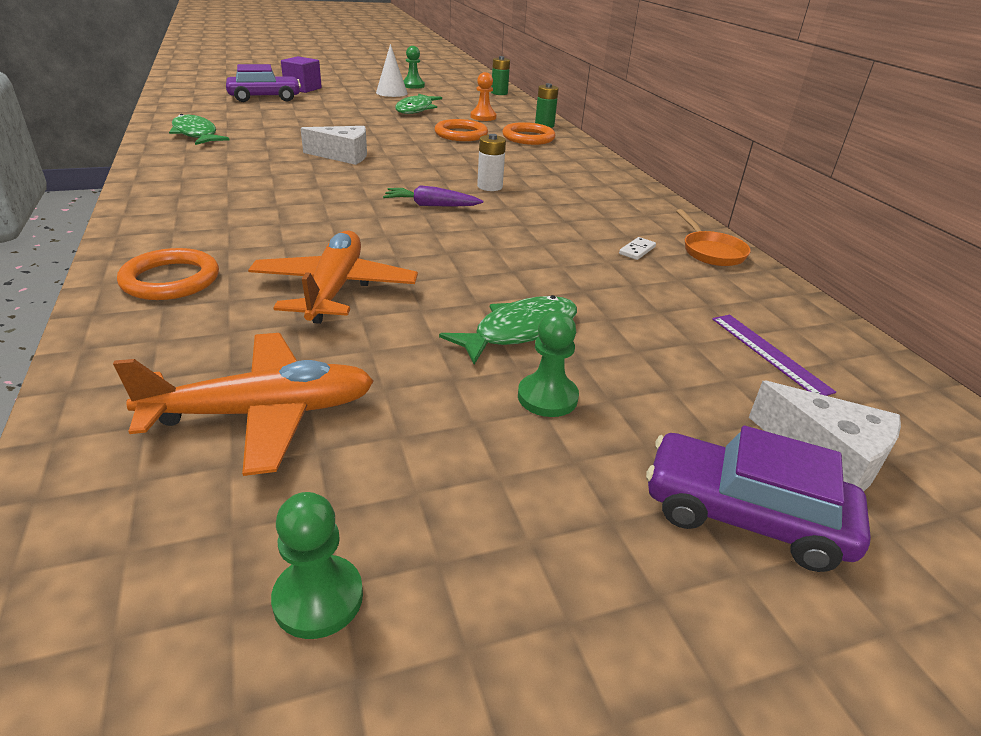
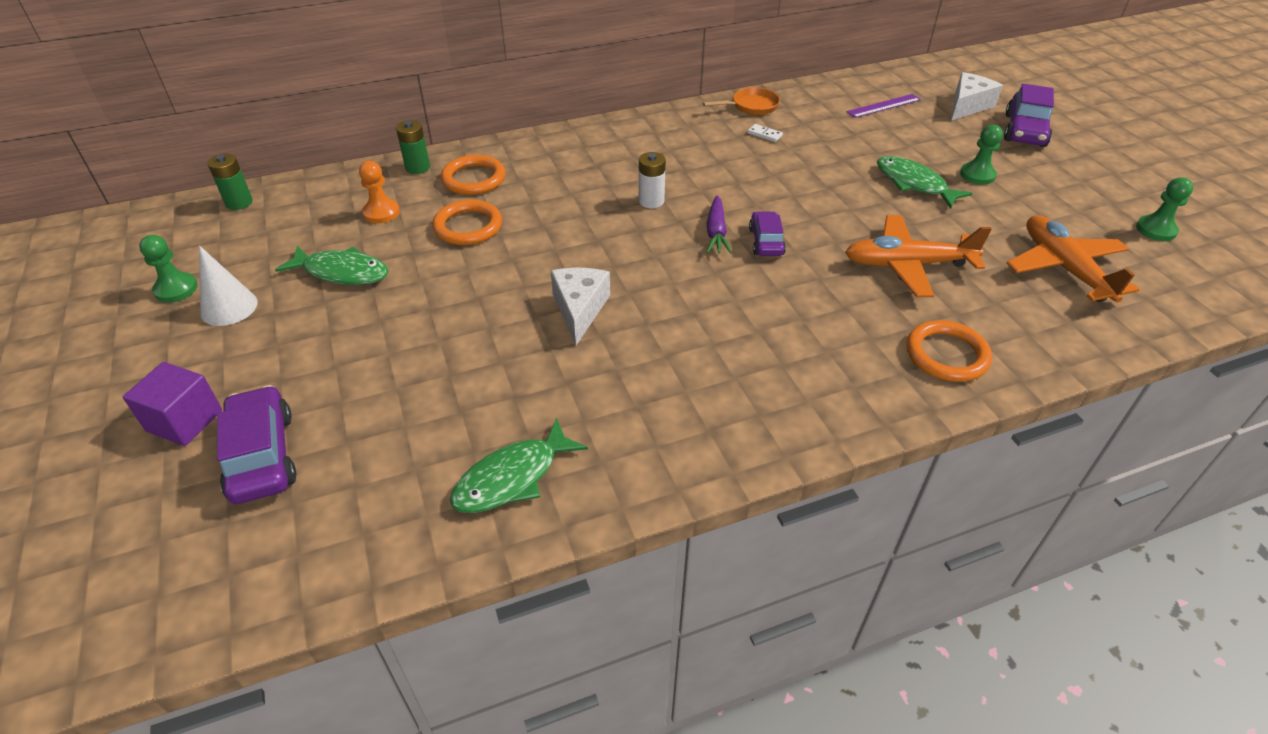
camera: 90 degrees left, 10 degrees up
none -> purple car [749,211,786,256]

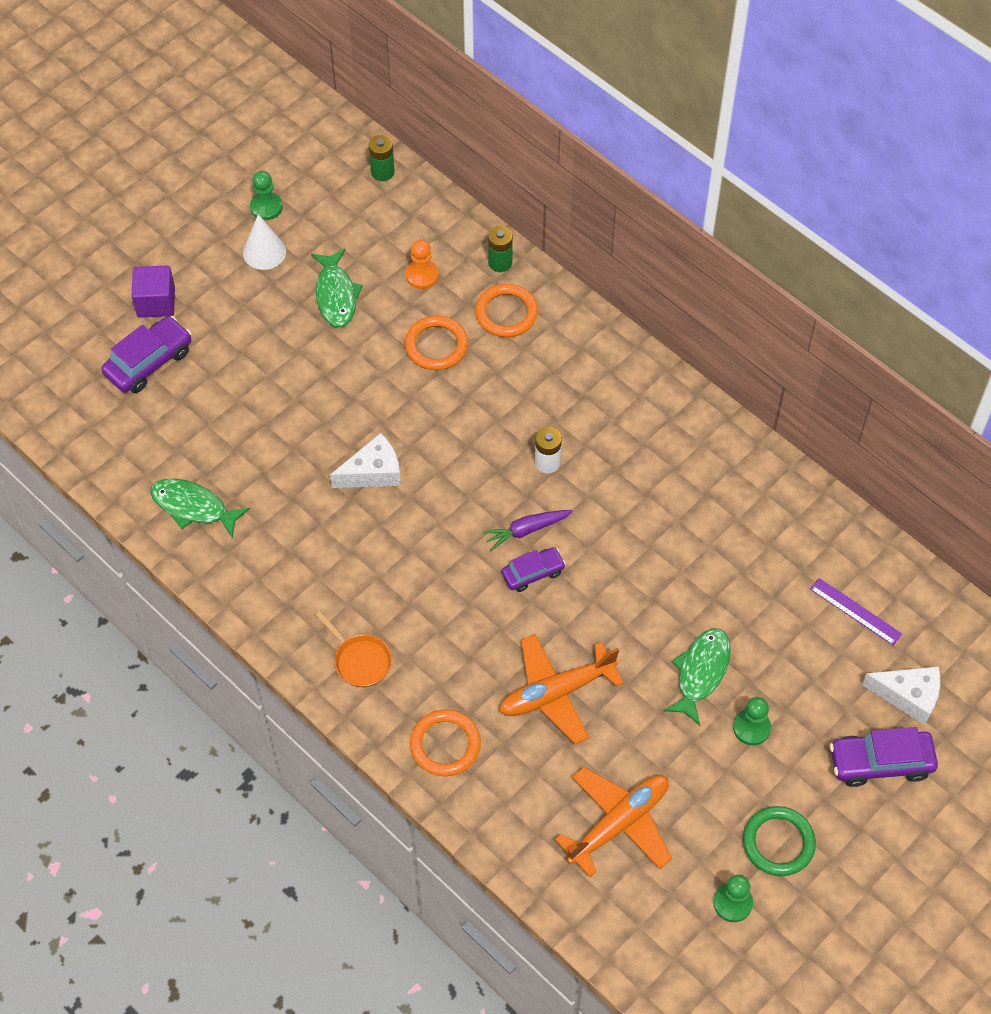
camera: 65 degrees right, 15 degrees up
orange pan [703,88,780,115] -> orange pan moved to [315,611,392,687]
white domino [748,124,783,142] -> none
orange plane [845,215,992,297] -> orange plane turned 90 degrees counterclockwise [499,634,624,744]
none -> green ring [743,806,816,876]

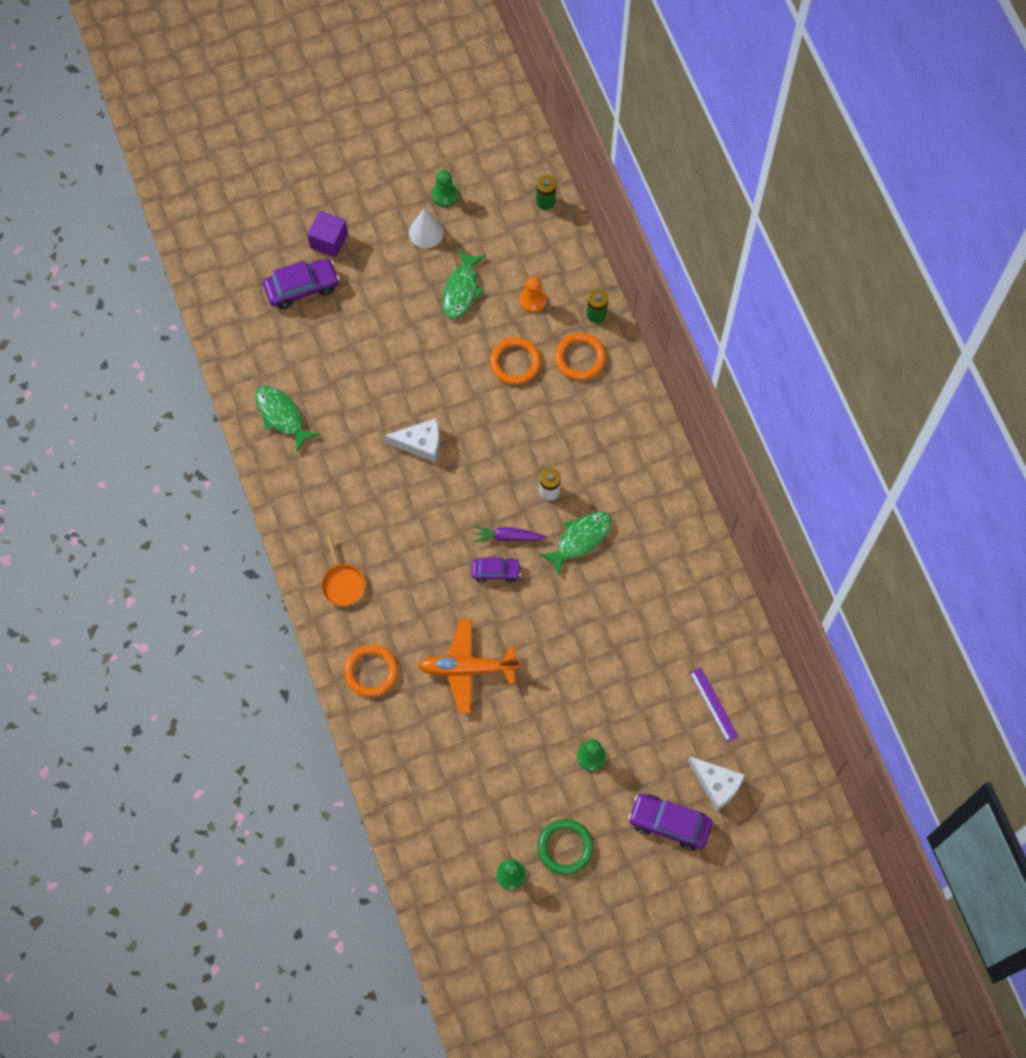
camera: 25 degrees right, 10 degrees up
orange plane [555,767,672,877] -> none
green fish [664,628,731,726] -> green fish moved to [539,512,612,576]

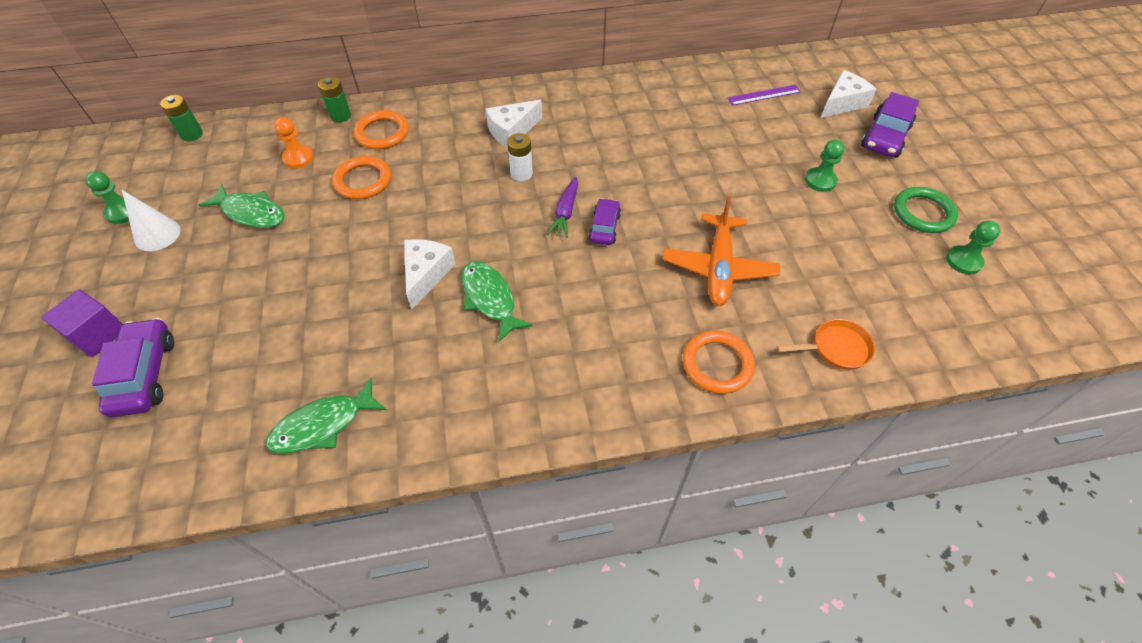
camera: 80 degrees left, 15 degrees down
orange pan [321,535,365,606] -> orange pan moved to [777,319,875,370]
green fish [539,512,612,576] -> green fish moved to [461,261,533,343]
none -> white cheese [486,100,542,148]

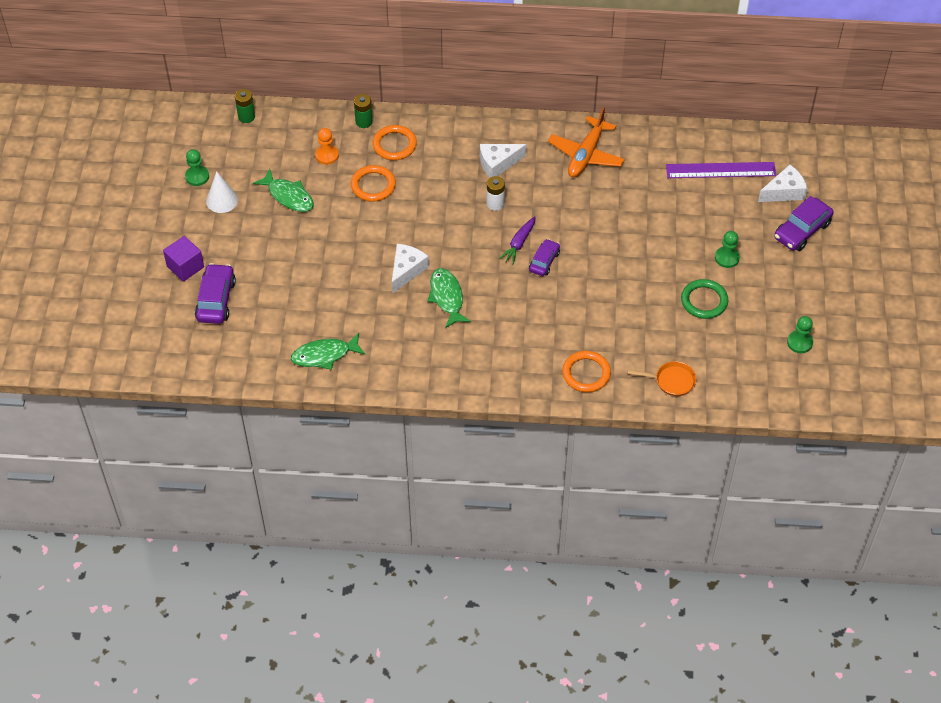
camera: 15 degrees right, 0 degrees up
orange plane [663,196,780,306] -> orange plane moved to [548,107,625,177]
purple ruler [727,85,801,106] -> purple ruler [666,162,776,178], size x1.66
green ring [894,187,958,233] -> green ring moved to [681,279,728,319]

